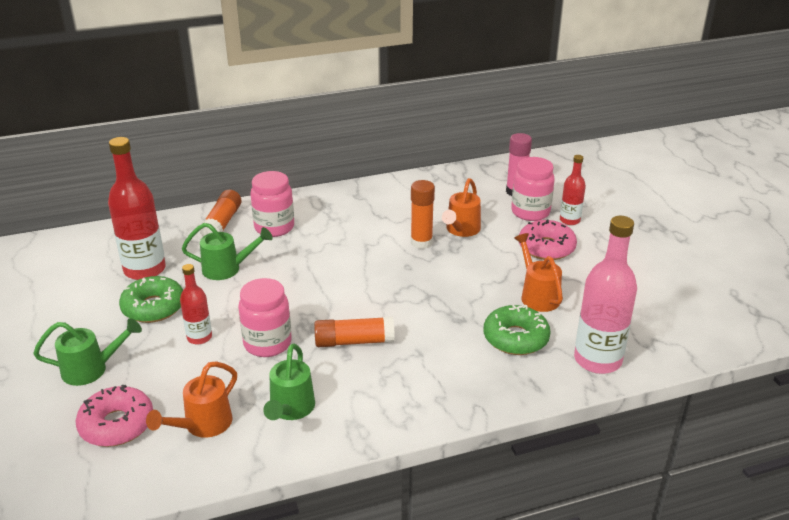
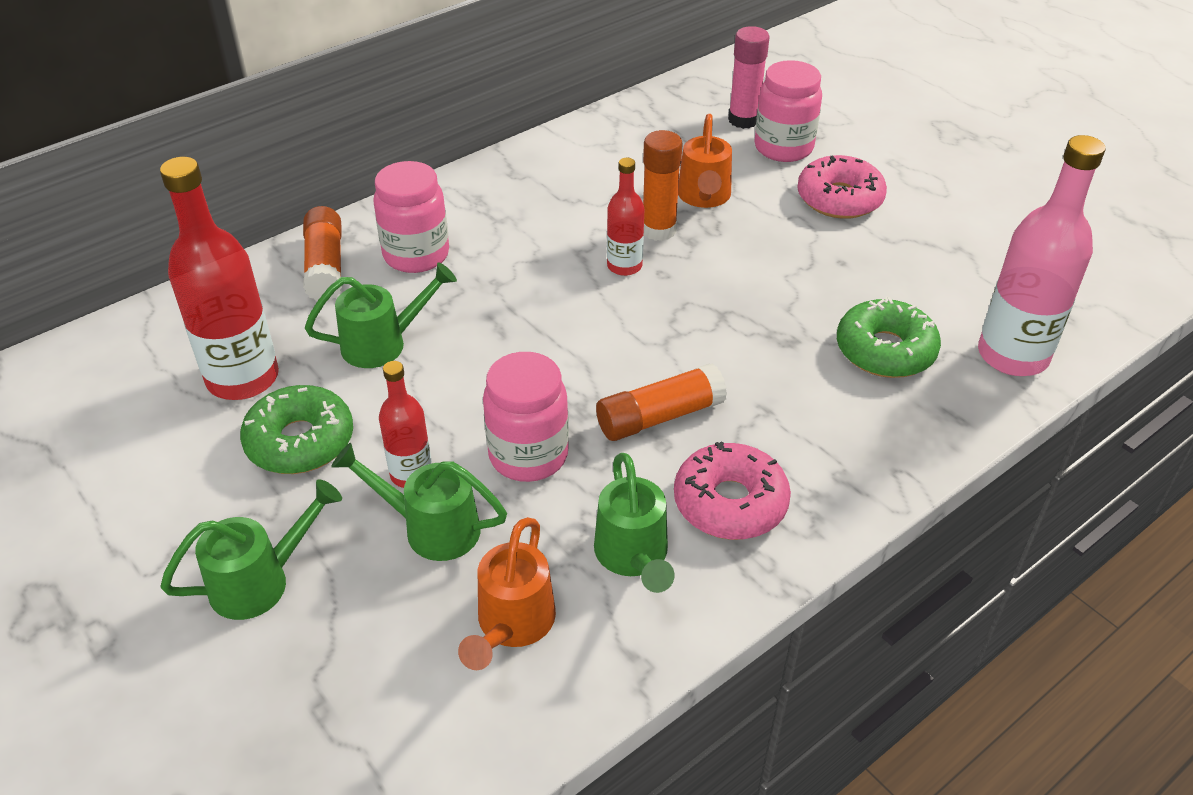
camera: 20 degrees left, 10 degrees up
pink donut [76,385,153,447] -> pink donut moved to [674,441,791,540]
orange watering can [514,233,563,312] -> none
red bottle [560,155,586,225] -> red bottle moved to [607,158,644,276]
none -> green watering can [331,443,507,561]

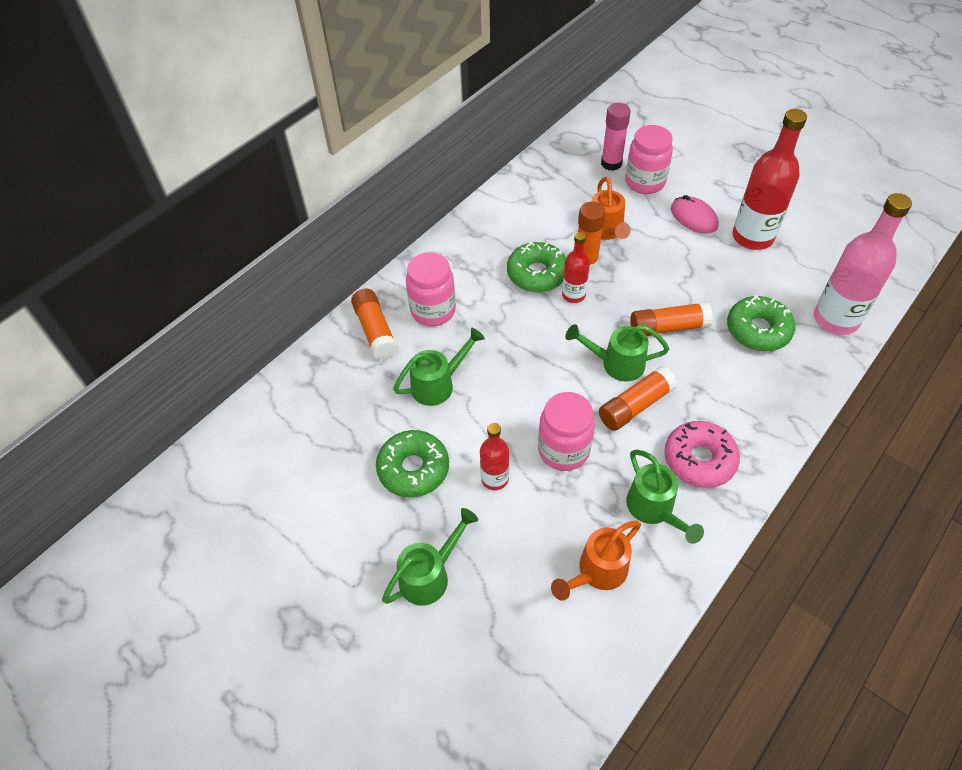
camera: 10 degrees left, 10 degrees up
red bottle [160,157,279,400] -> red bottle moved to [733,109,807,250]
green watering can [331,443,507,561] -> green watering can moved to [565,324,669,381]
orange watering can [458,517,556,670] -> orange watering can turned 45 degrees clockwise [551,521,641,601]
pink donut [797,155,887,219] -> pink mouse [671,195,719,234]
none -> green donut [507,242,566,292]
none -> orange glue stick [630,302,713,336]

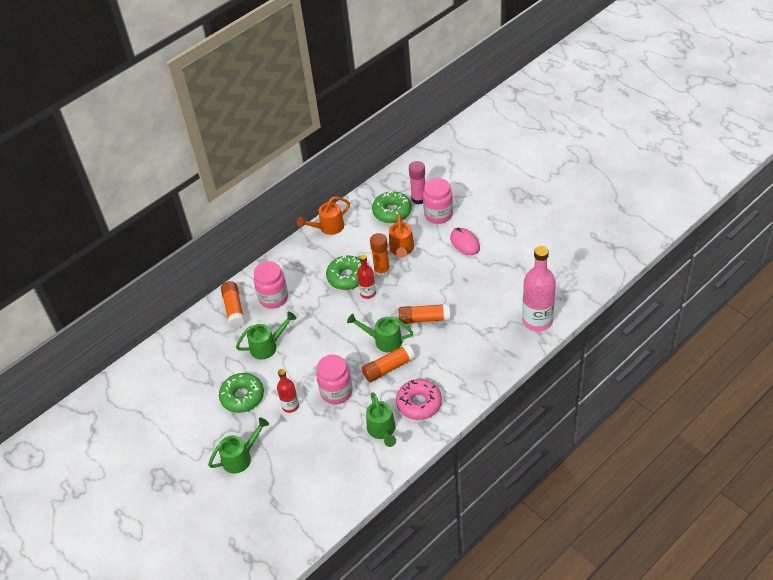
camera: 10 degrees right, 5 degrees down
orange watering can [551,521,641,601] -> orange watering can moved to [297,197,350,235]
green donut [727,295,795,351] -> green donut moved to [372,191,411,223]
red bottle [733,109,807,250] -> none

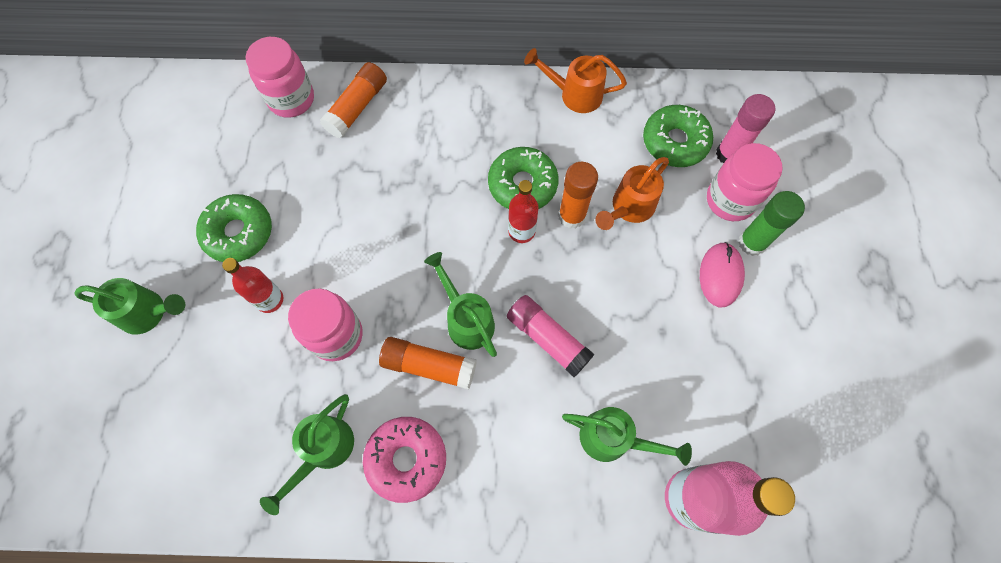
camera: 40 degrees right, 20 degrees up
green watering can [236,311,297,359] -> green watering can moved to [562,407,692,466]
pink jar [254,261,288,309] -> pink jar moved to [246,37,314,118]
orange glue stick [398,304,450,324] -> pink glue stick [507,295,594,377]
none -> green glue stick [738,191,805,256]

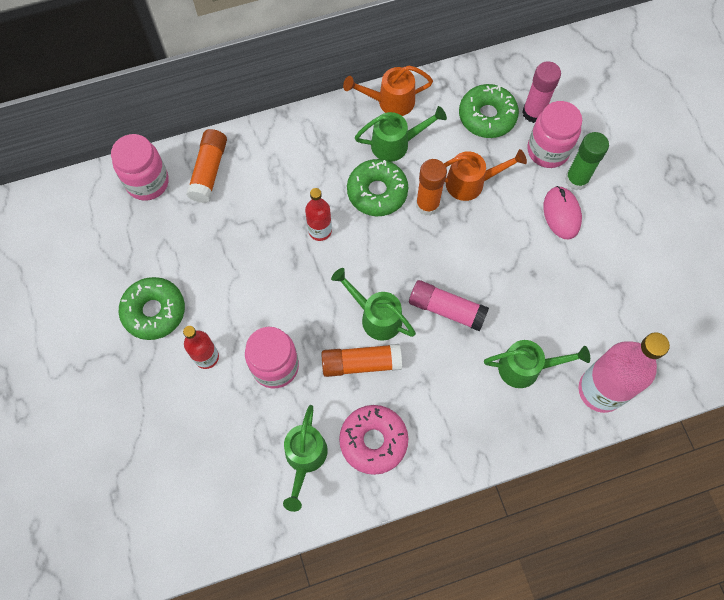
camera: 20 degrees left, 0 degrees up
green watering can [74,278,185,335] -> green watering can moved to [355,106,447,162]
red bottle [508,180,539,243] -> red bottle moved to [305,188,332,241]
orange watering can [595,157,669,230] -> orange watering can turned 120 degrees counterclockwise [444,149,527,201]

